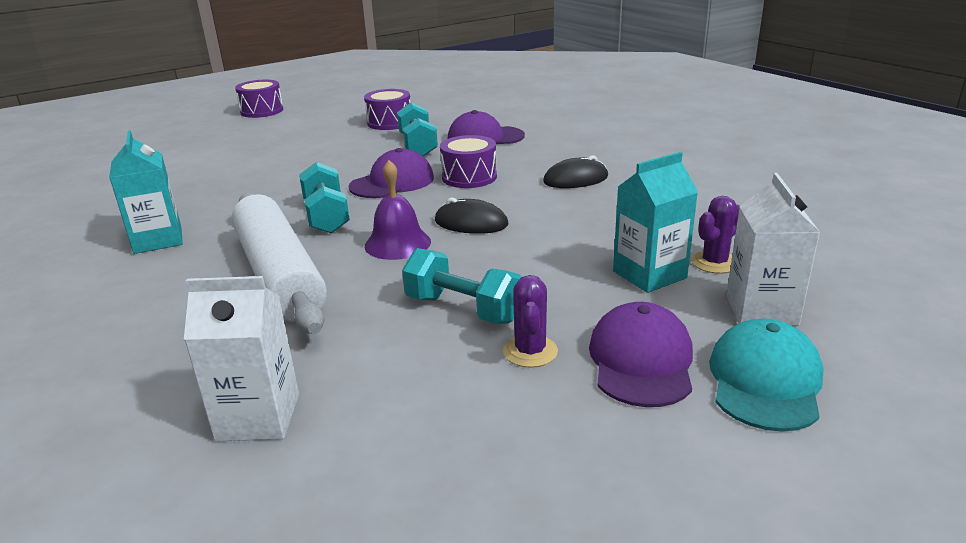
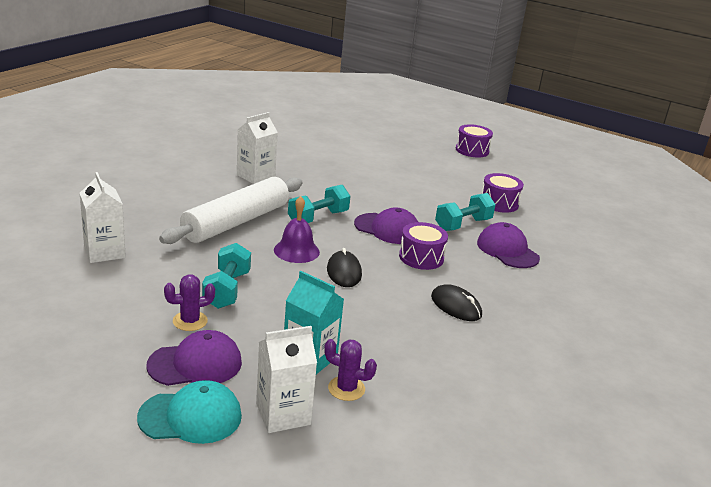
camera: 60 degrees right, 0 degrees up
turquoise carton [109,130,183,254] -> white carton [237,112,278,184]

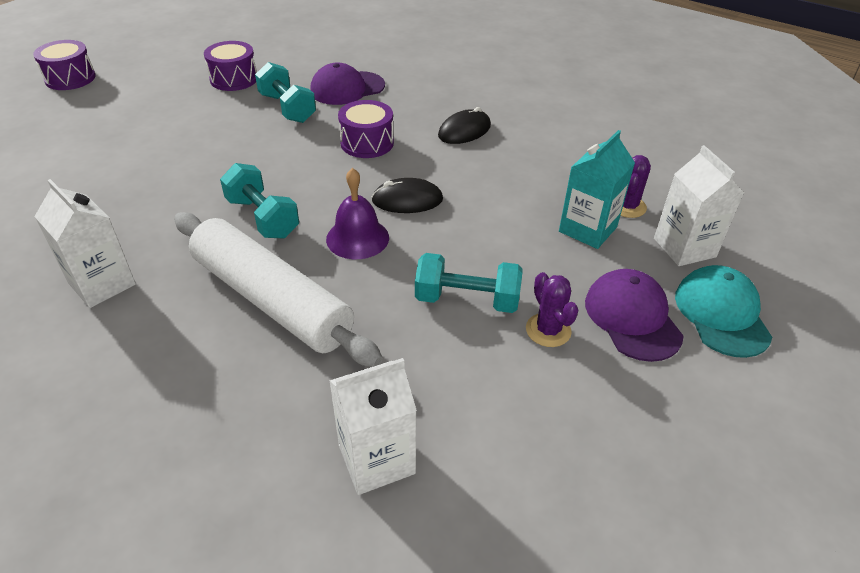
camera: 85 degrees left, 15 degrees up
purple cap [354,208,418,244] -> none

